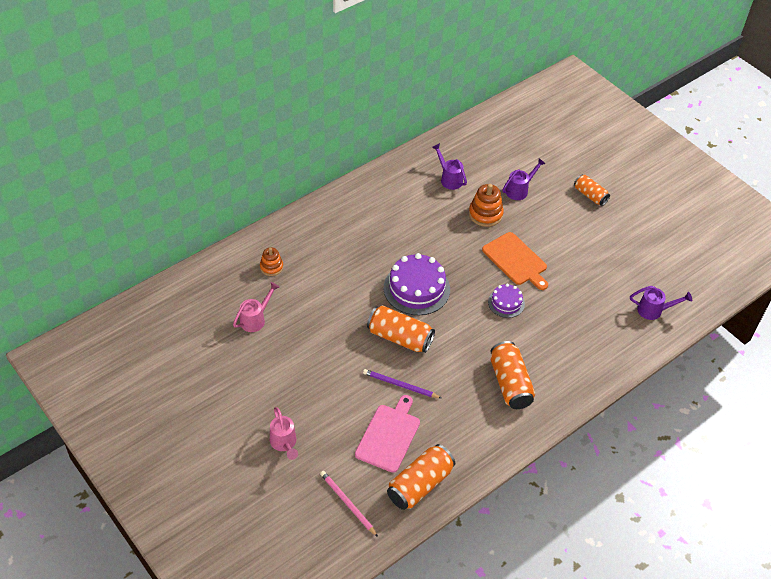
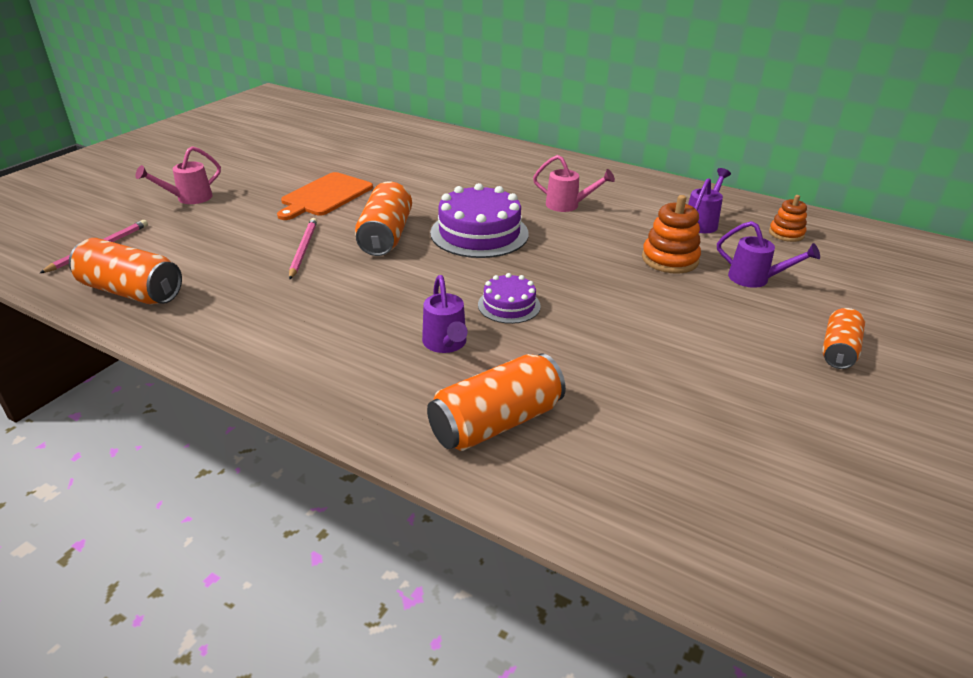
camera: 70 degrees right, 15 degrees down
pink watering can [233,282,280,332] -> pink watering can moved to [533,155,615,212]
orange stacking toy [260,247,283,276] -> orange stacking toy moved to [769,195,807,242]
pink cutting board [355,395,420,473] -> none
purple pencil [363,369,441,398] -> pink pencil [289,218,317,280]
orange cutting board [482,232,548,290] -> orange cutting board moved to [277,172,373,220]
orange can [490,341,535,409] -> orange can moved to [427,353,566,451]
purple watering can [630,286,692,320] -> purple watering can moved to [422,275,467,353]

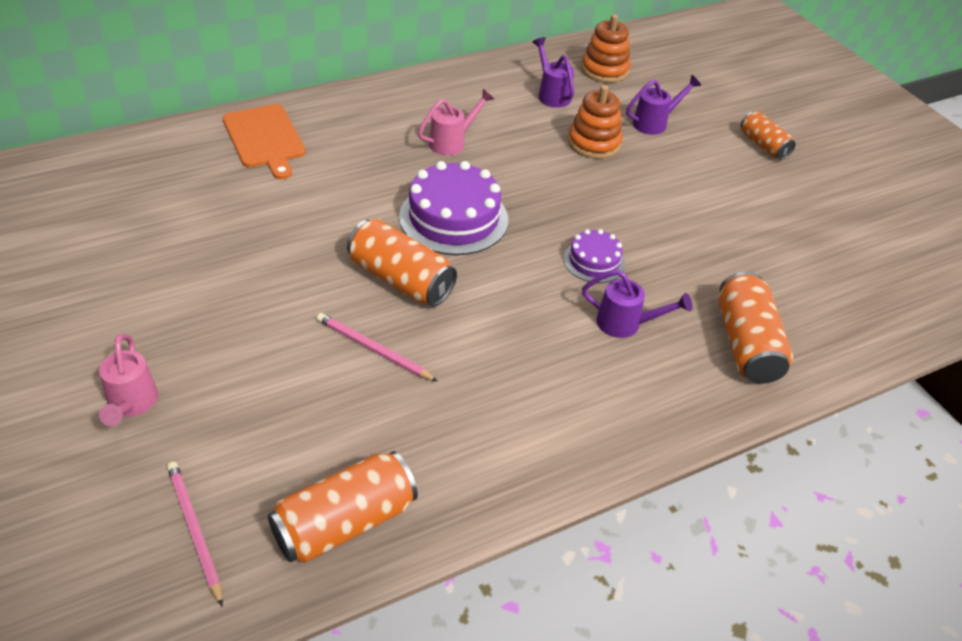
camera: 60 degrees left, 10 degrees up
orange cutting board [277,172,373,220] -> orange cutting board moved to [223,104,306,180]
orange stacking toy [769,195,807,242] -> orange stacking toy [581,14,631,83], size x1.54

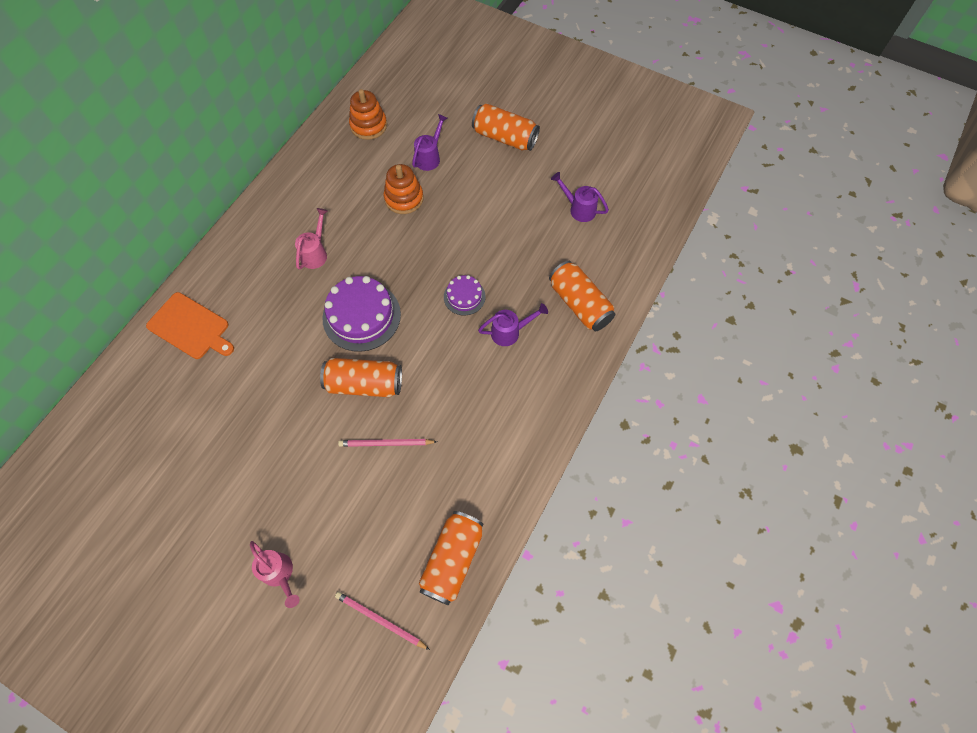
camera: 30 degrees left, 20 degrees up
purple watering can [533,37,574,108] -> purple watering can moved to [551,172,609,222]
orange can [741,111,796,160] -> orange can [472,103,540,151], size x1.59

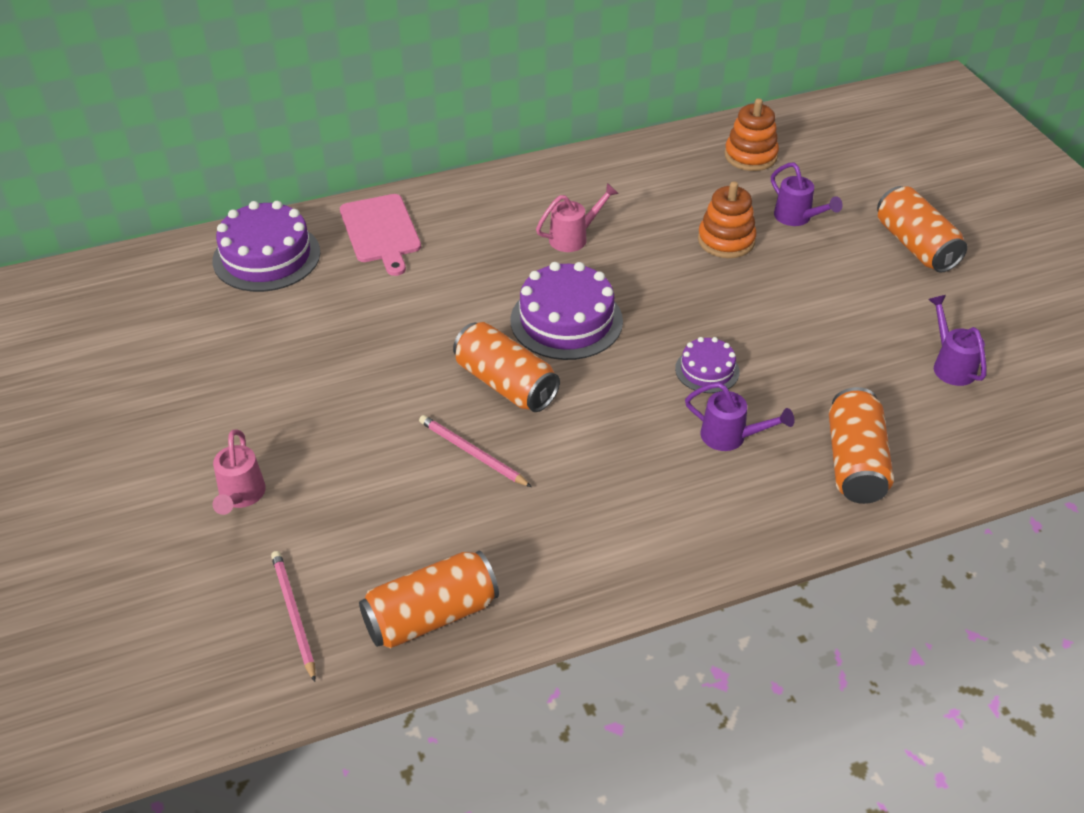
camera: 40 degrees right, 20 degrees down
orange cutting board [146,292,234,359] -> pink cutting board [340,194,421,276]
purple watering can [412,114,447,171] -> purple watering can turned 75 degrees clockwise [771,162,843,226]
none -> purple cake [212,201,320,292]

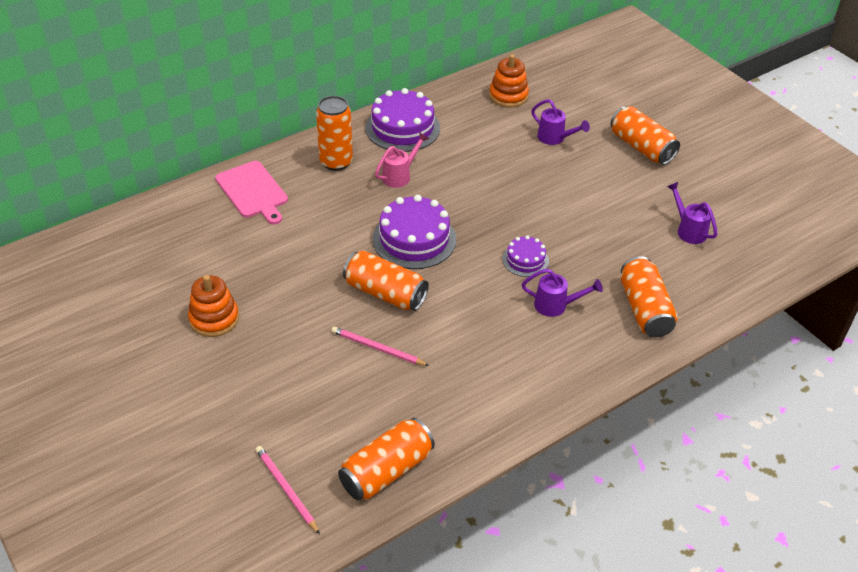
camera: 15 degrees left, 0 degrees up
purple cake [212,201,320,292] -> purple cake moved to [366,88,440,152]
pink watering can [213,429,266,515] -> none
orange stacking toy [698,181,757,258] -> orange stacking toy moved to [188,275,239,337]
none -> orange can [316,96,353,171]

